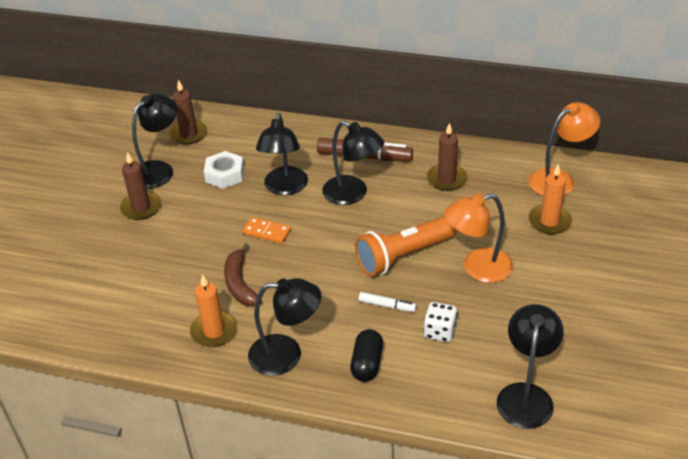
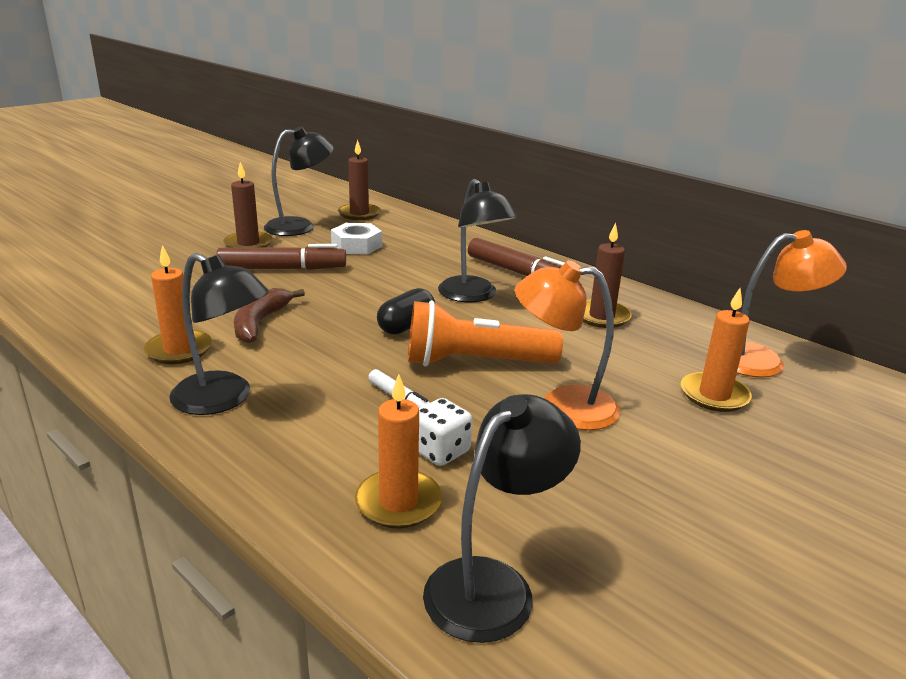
camera: 25 degrees right, 15 degrees down
orange domino [243,217,291,244] -> none
black lamp [256,113,308,195] -> none
black capsule [350,329,383,382] -> black capsule moved to [377,288,435,335]
none -> brown marker [216,244,346,270]
none -> orange candle [355,374,442,529]

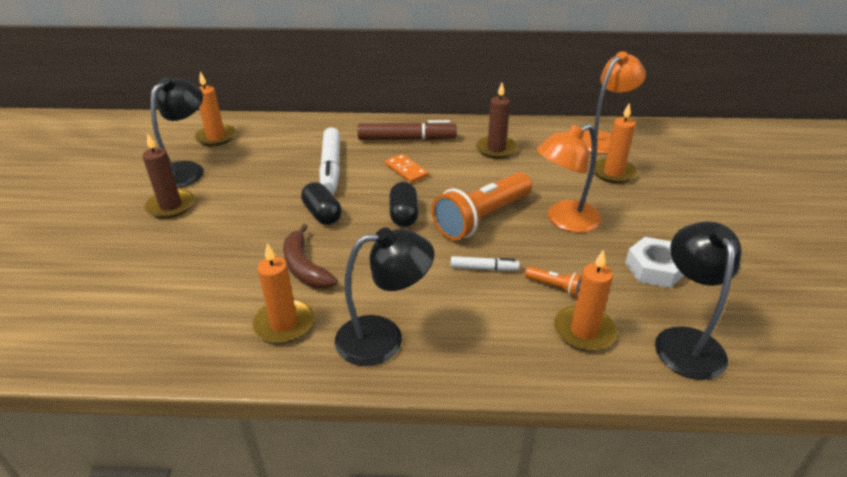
camera: 40 degrees left, 10 degrees up
brown marker [216,244,346,270] -> none
white nut [331,223,382,255] -> white nut moved to [625,237,684,288]
brown candle [338,140,381,220] -> orange candle [195,71,236,146]
white dice [419,398,472,466] -> orange flashlight [525,266,582,297]
black lamp [438,179,517,302] -> orange domino [385,154,429,183]
none -> black capsule [301,182,342,225]
none -> white marker [319,127,340,194]

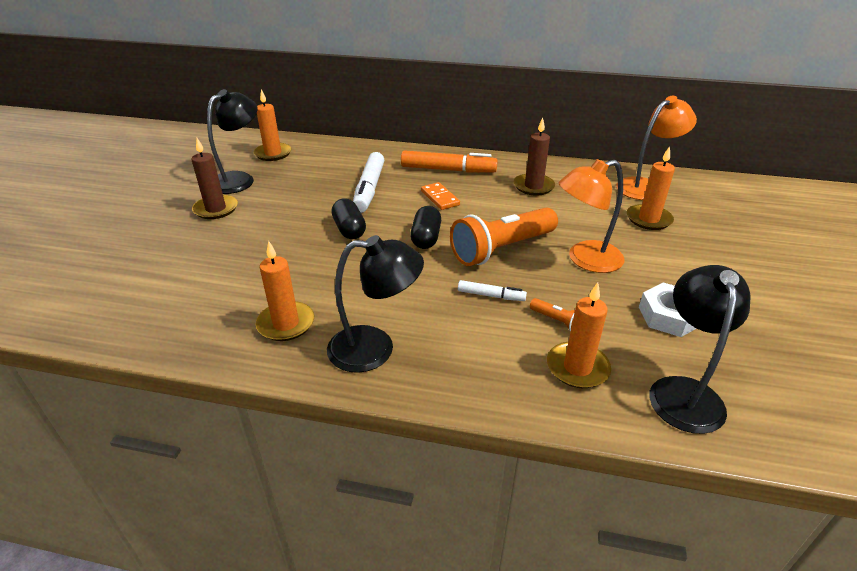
camera: 10 degrees right, 0 degrees up
brown banana [283,224,338,289] -> none
brown marker [357,120,457,140] -> orange marker [401,150,498,173]

